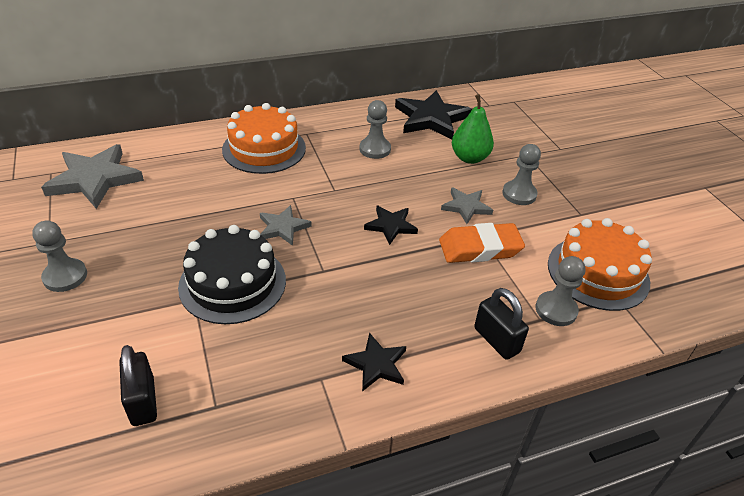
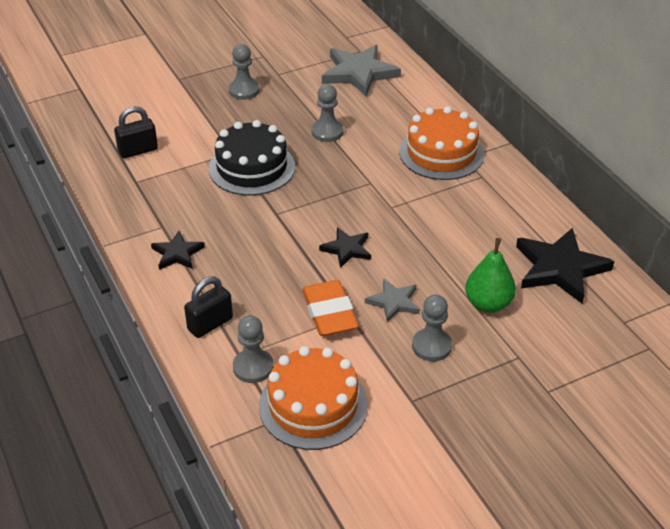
camera: 85 degrees right, 0 degrees up
grey star [260,205,312,246] -> none
grey pawn [360,100,391,159] -> grey pawn moved to [311,84,344,142]

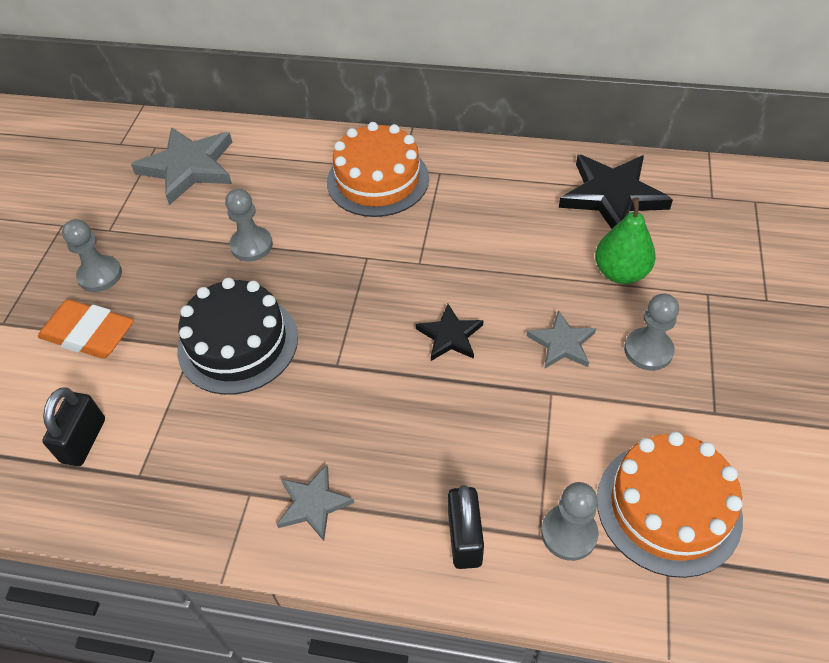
camera: 50 degrees left, 10 degrees up
black star [151,231,205,270] -> grey star [277,465,354,541]
orange eraser [302,280,359,336] -> orange eraser moved to [38,300,134,359]

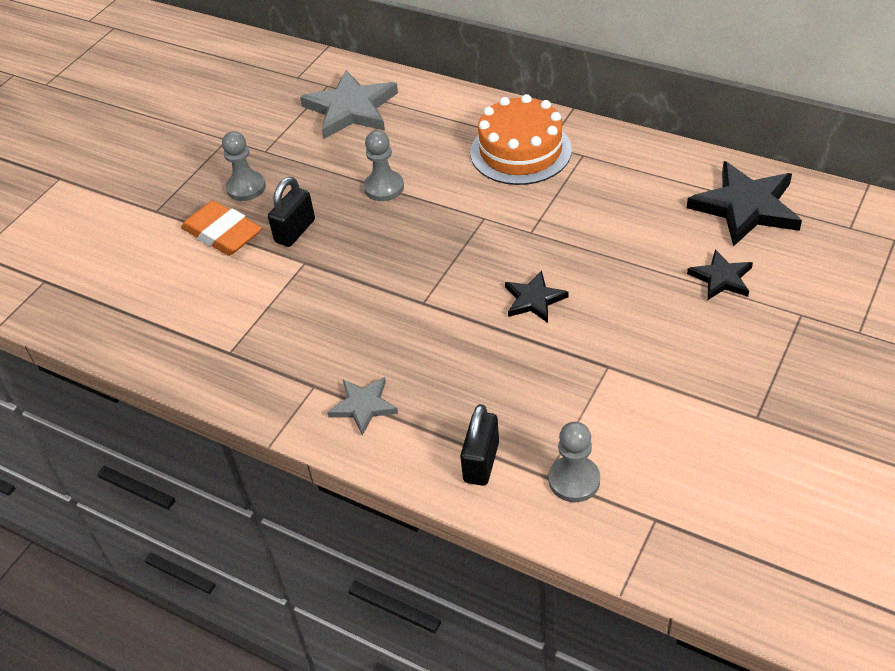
camera: 20 degrees right, 5 degrees down
black padlock [42,388,105,466] -> black padlock moved to [268,177,315,247]
black cake [177,278,298,395] -> none
grey star [527,310,596,369] -> none
green pear [595,198,656,284] -> black star [687,249,753,300]
orange cake [597,432,743,578] -> none
grey pawn [624,294,679,370] -> none

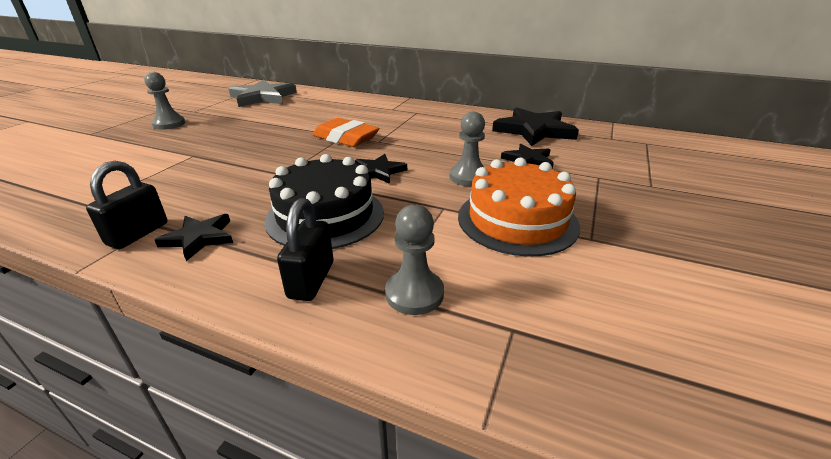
camera: 10 degrees left, 15 degrees down
orange eraser [181,201,262,256] -> orange eraser moved to [313,118,379,147]
black padlock [268,177,315,247] -> black padlock moved to [86,161,167,249]
grey star [327,377,398,436] -> black star [155,214,233,261]
grey pawn [364,130,404,201] -> grey pawn moved to [450,112,485,186]
orange cake [470,94,572,185] -> orange cake moved to [458,157,580,257]
none -> black cake [264,154,384,249]

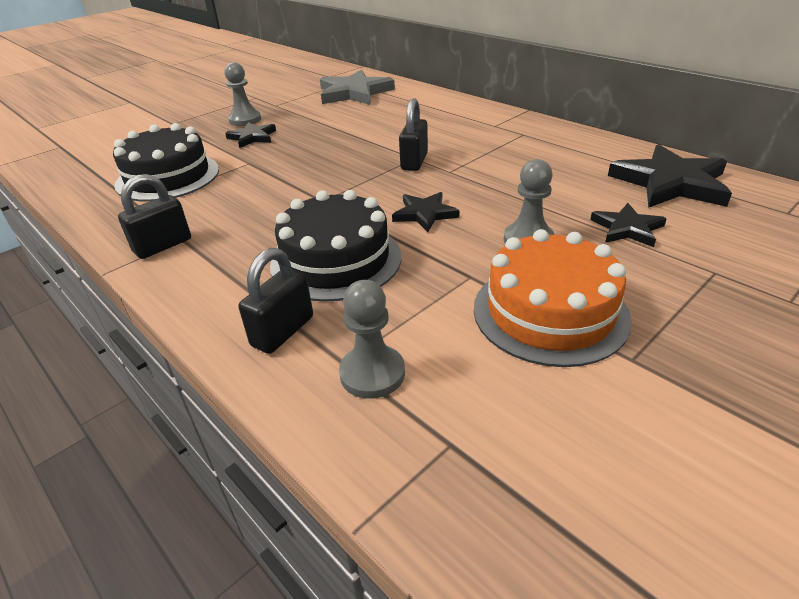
camera: 25 degrees right, 5 degrees up
black star [155,214,233,261] -> black star moved to [225,122,276,148]
orange eraser [313,118,379,147] -> black padlock [399,98,428,171]
none -> black cake [113,123,219,201]

